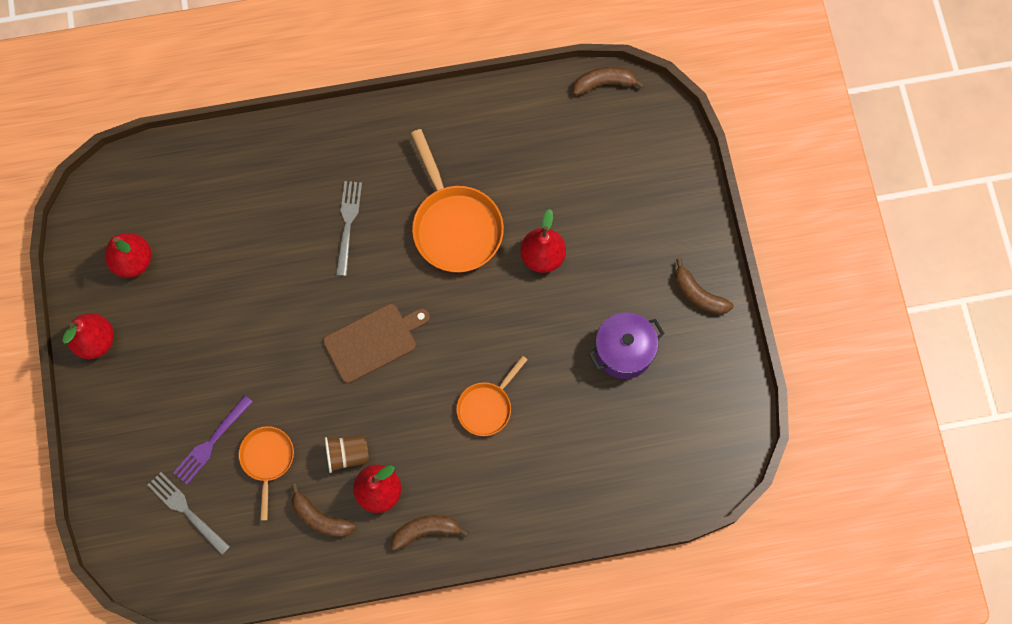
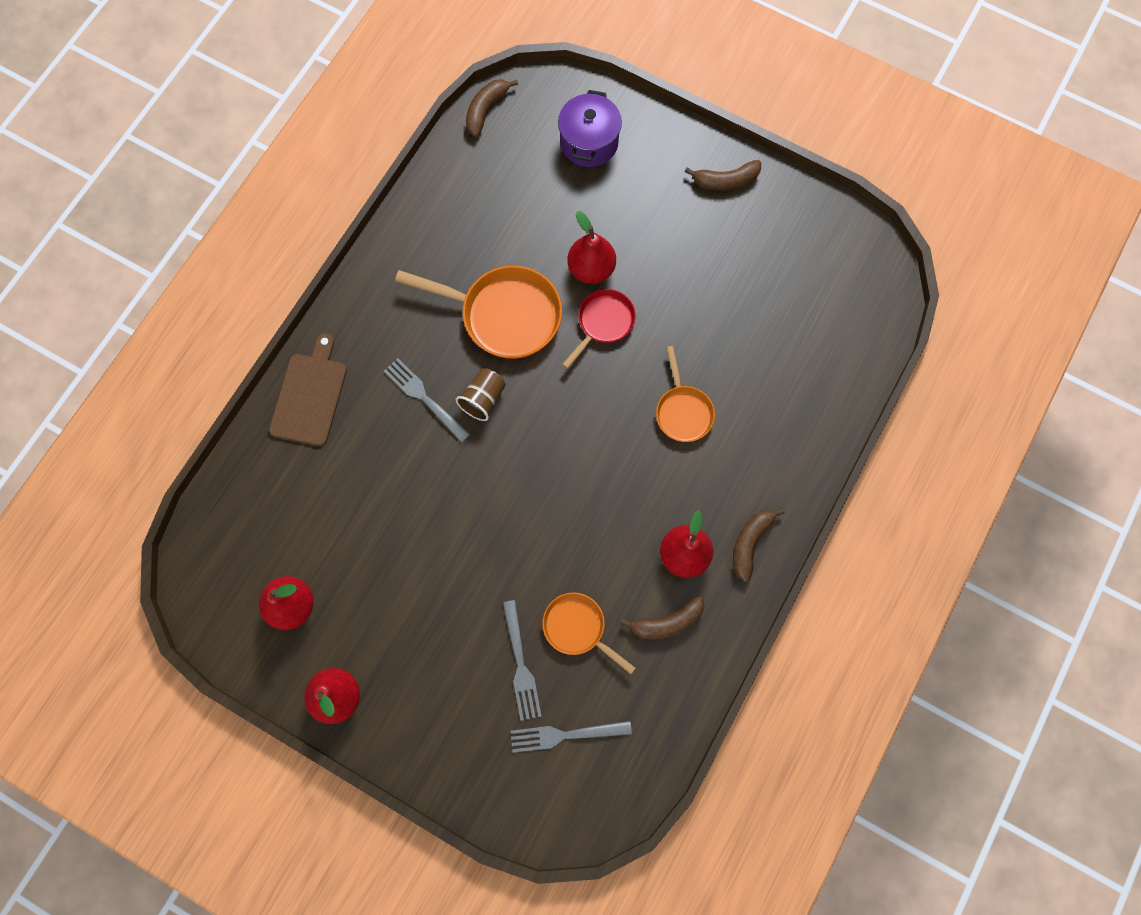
camera: 50 degrees left, 0 degrees up
purple fork [173,395,253,485] -> grey fork [503,600,542,721]
brown cutting board [323,304,430,383] -> brown cutting board moved to [269,333,347,446]
brown cup [325,436,369,473] -> brown cup moved to [455,368,506,421]
purple pot [588,312,665,379] -> purple pot moved to [558,90,622,167]
none -> red pan [562,289,636,369]

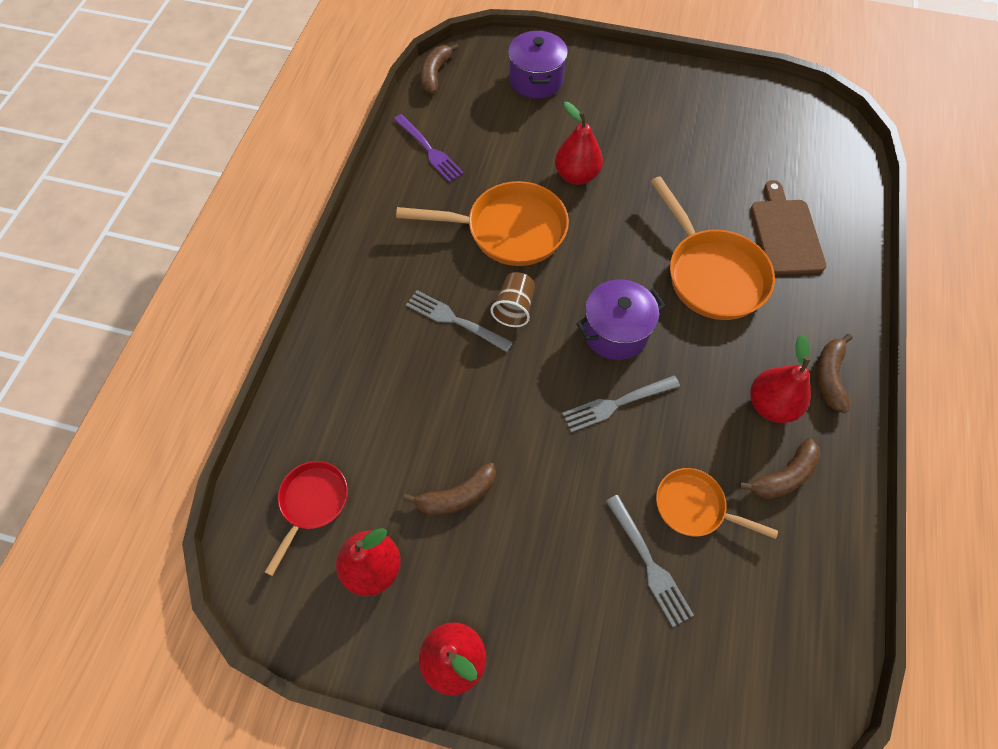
camera: 15 degrees left, 10 degrees down
brown cutting board [269,333,347,446] -> brown cutting board moved to [751,180,826,275]
grey fork [511,721,632,753] -> grey fork moved to [562,375,680,432]
red pan [562,289,636,369] -> red pan moved to [265,461,348,576]
orange pan [656,346,715,442] -> orange pan [650,176,775,320], size x1.72
brown banana [685,160,761,190] -> brown banana moved to [403,462,496,515]
none -> purple fork [393,114,464,182]
none -> purple pot [576,279,665,360]

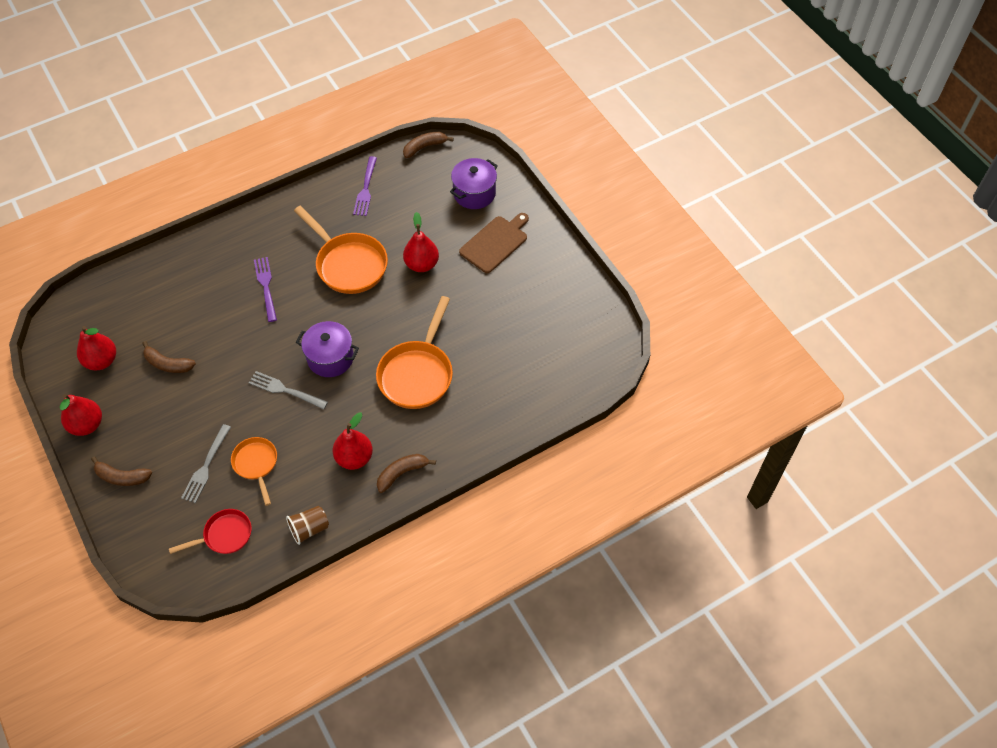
camera: 45 degrees right, 5 degrees down
red pan [265,461,348,576] -> red pan moved to [169,509,252,554]
grey fork [406,290,513,352] -> purple fork [254,257,277,322]
brown cup [491,272,535,327] -> brown cup moved to [286,506,329,545]
brown banana [739,438,821,499] -> brown banana moved to [91,456,152,486]
brown cutting board [751,180,826,275] -> brown cutting board moved to [459,213,529,273]

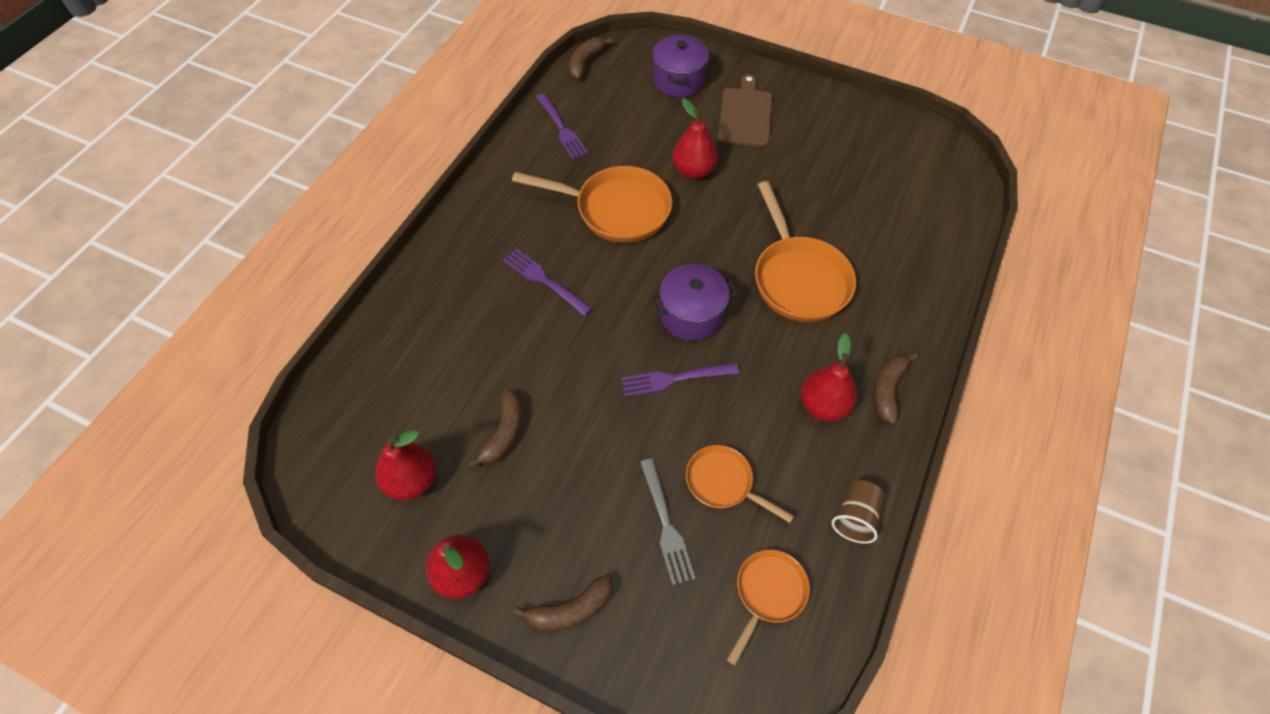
camera: 35 degrees left, 0 degrees up
brown banana [142,341,196,373] -> brown banana turned 60 degrees counterclockwise [469,389,522,468]
red pan [169,509,252,554] -> orange pan [727,550,810,666]
grey fork [249,371,328,409] -> purple fork [621,363,739,397]

